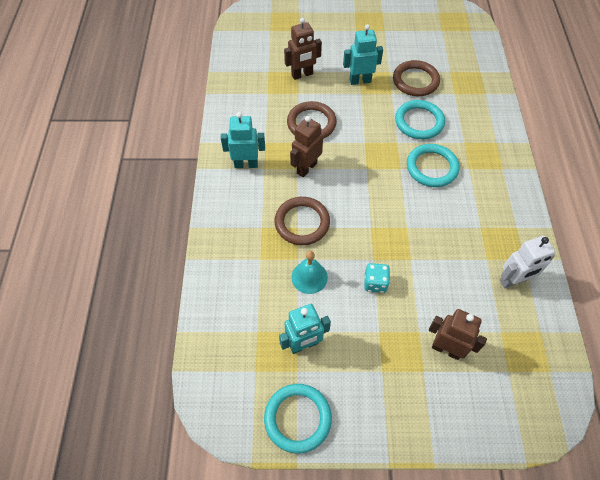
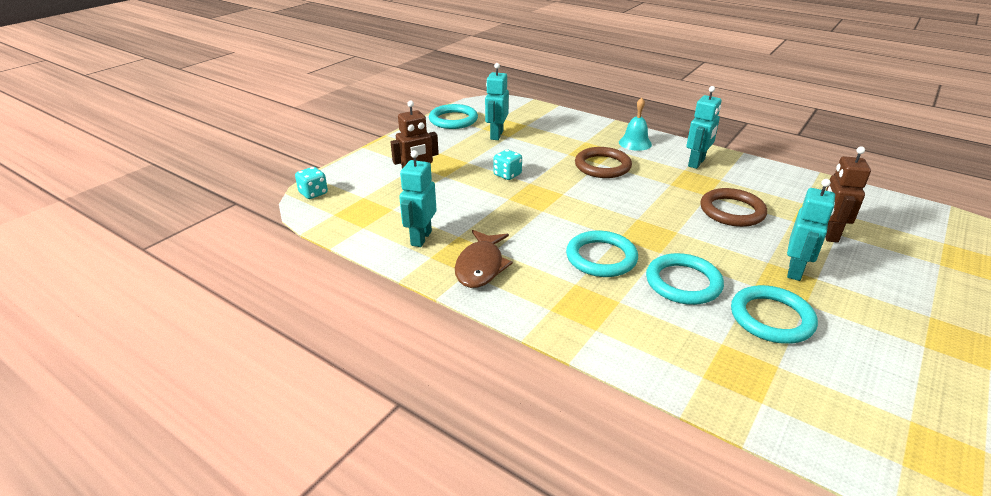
camera: 125 degrees right, 25 degrees down
brown robot [290,116,323,178] -> none
turquoise bell [291,251,328,294] -> turquoise bell moved to [619,97,652,151]
brown ring [393,60,440,96] -> turquoise ring [731,285,818,344]
white robot [500,236,555,288] -> turquoise robot [399,150,437,247]
none -> turquoise dice [295,167,328,199]
none -> brown fish [455,230,513,288]

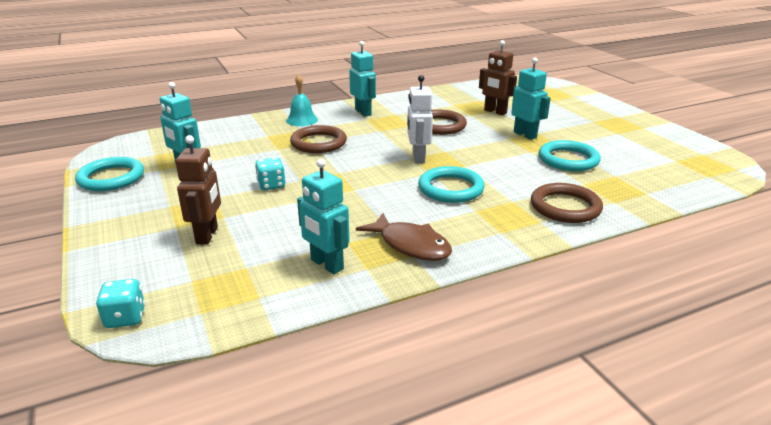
camera: 60 degrees left, 5 degrees down
turquoise ring [646,253,724,305] -> none
none -> white robot [407,75,433,164]
none -> brown ring [531,183,603,223]

